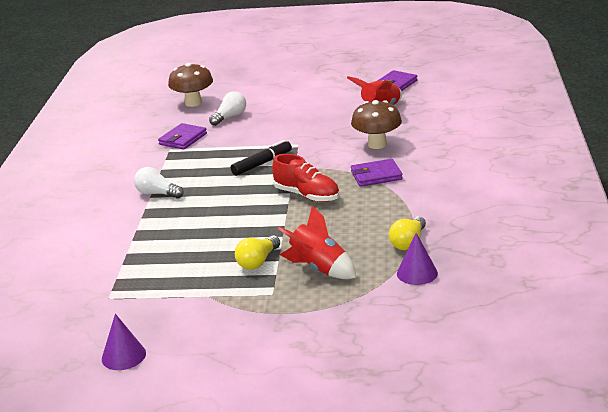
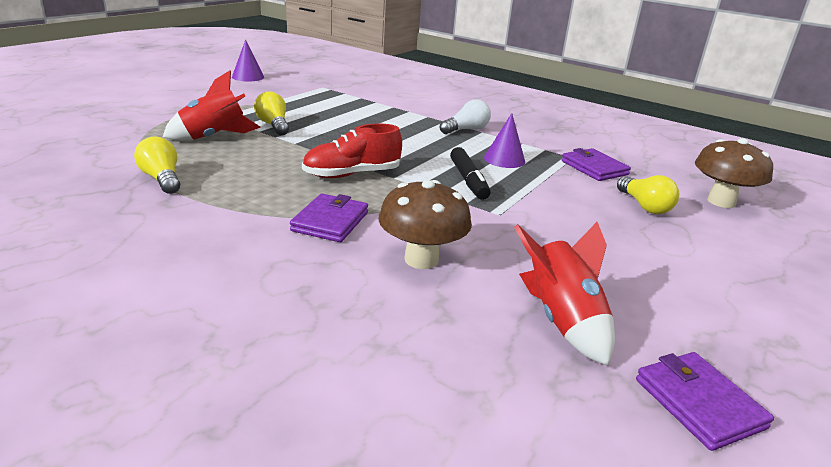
camera: 115 degrees right, 0 degrees up
white light bulb [209,91,246,126] -> yellow light bulb [617,175,679,214]
purple cone [397,233,438,285] -> purple cone moved to [484,113,525,168]

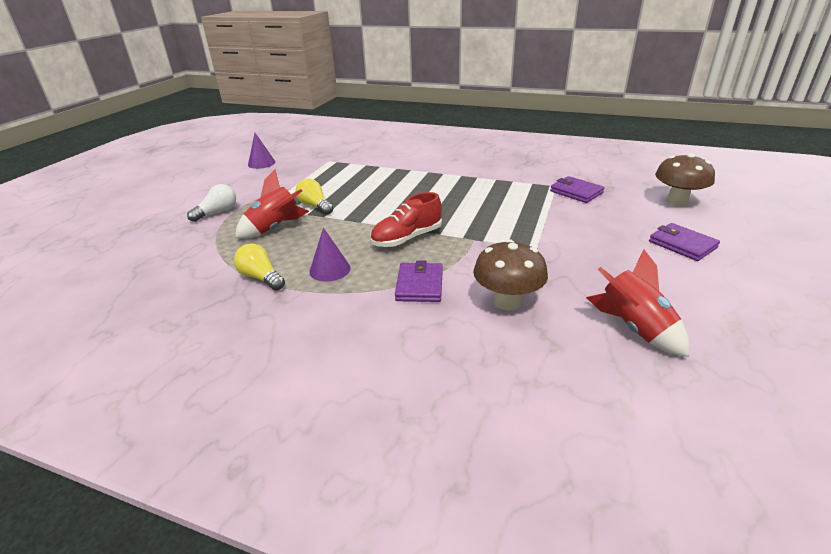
camera: 10 degrees left, 5 degrees up
white light bulb [440,99,491,134] -> white light bulb moved to [187,184,236,222]
black marker [450,147,491,200] -> none
purple cone [484,113,525,168] -> purple cone moved to [309,228,351,282]
yellow light bulb [617,175,679,214] -> none
purple wallet [636,352,774,451] -> purple wallet moved to [649,223,720,261]

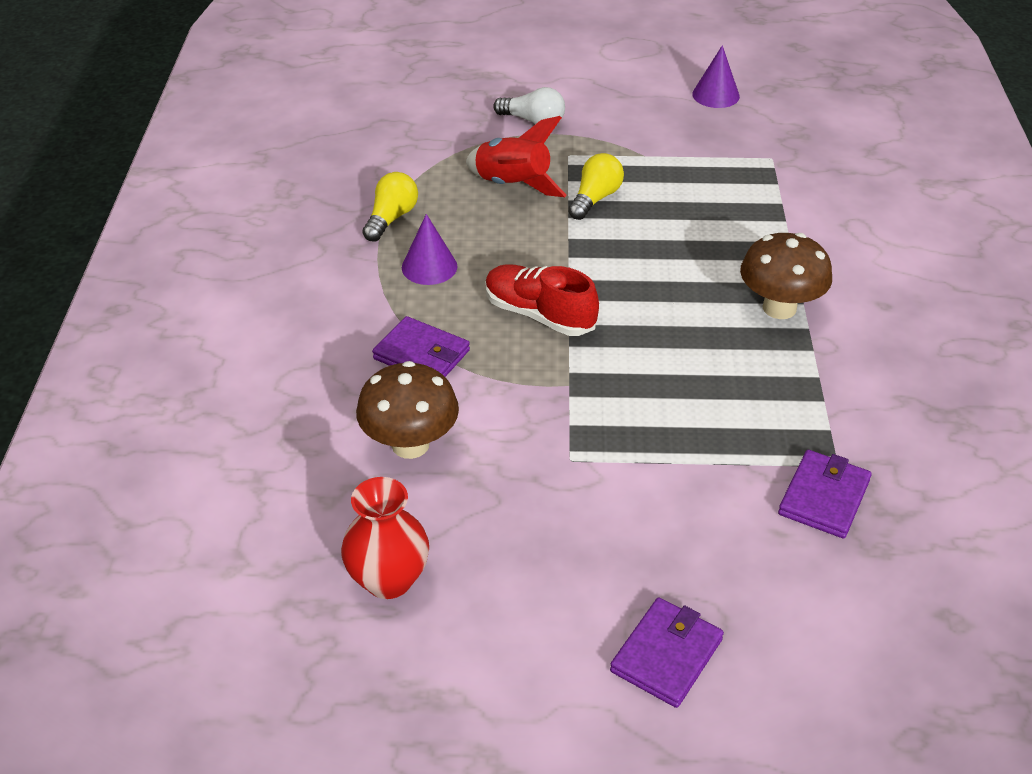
camera: 70 degrees right, 10 degrees up
purple wallet [395,261,443,302] -> purple wallet turned 45 degrees clockwise [372,316,470,377]
red rocket [586,249,689,357] -> red vase [341,477,429,599]
brown mushroom [655,153,715,206] -> brown mushroom moved to [740,233,832,319]

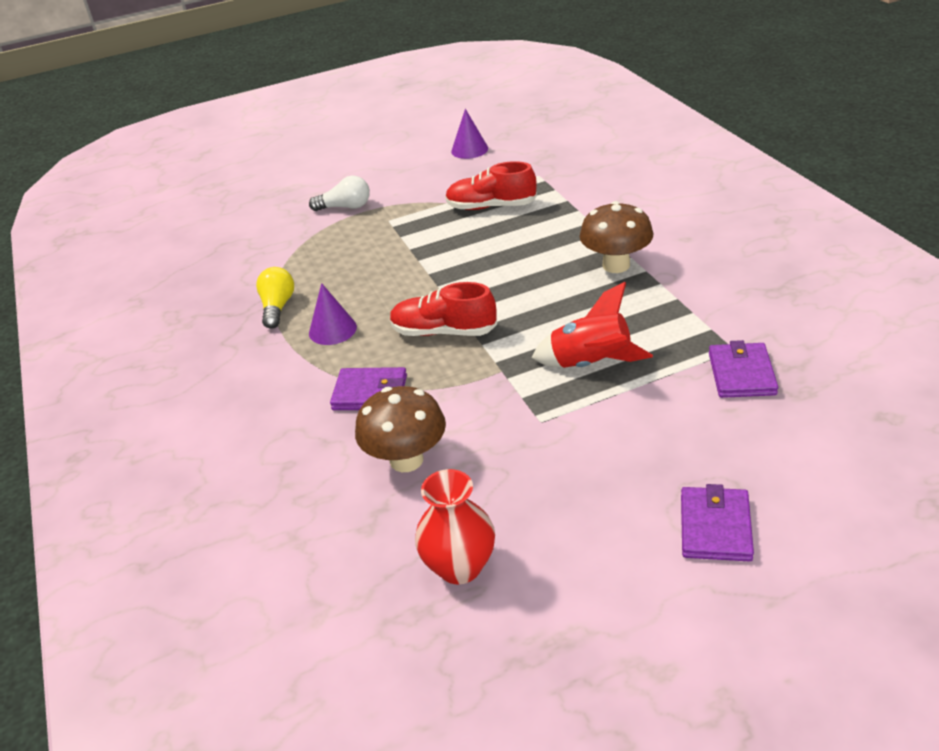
camera: 20 degrees left, 5 degrees down
red rocket [466,116,567,197] -> red rocket moved to [532,282,653,368]
yellow light bulb [568,153,624,220] -> none
none -> red shoe [445,161,537,210]

